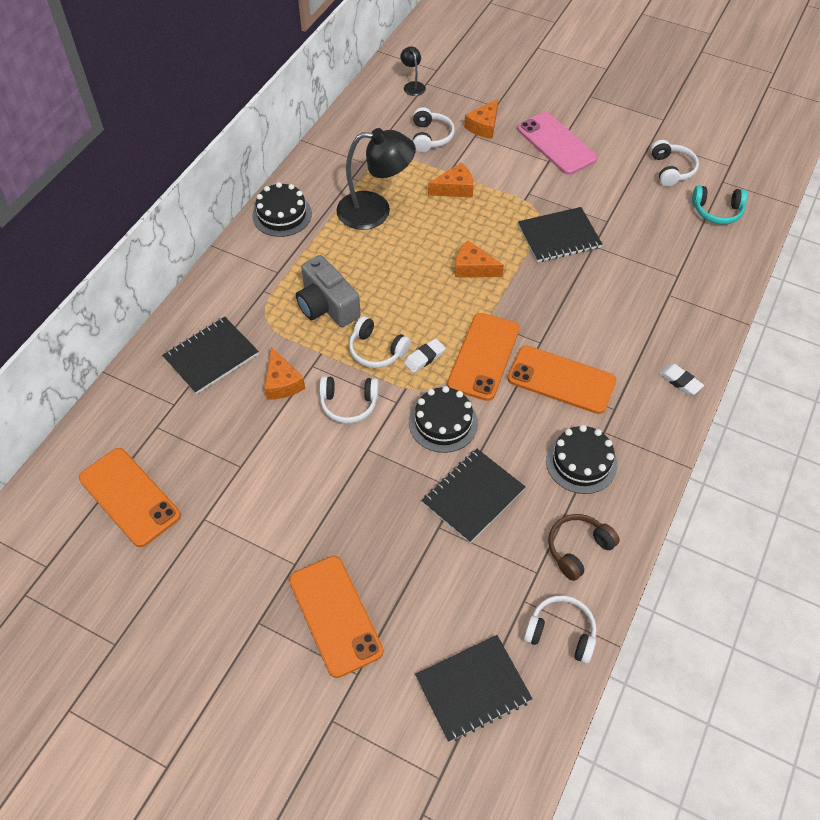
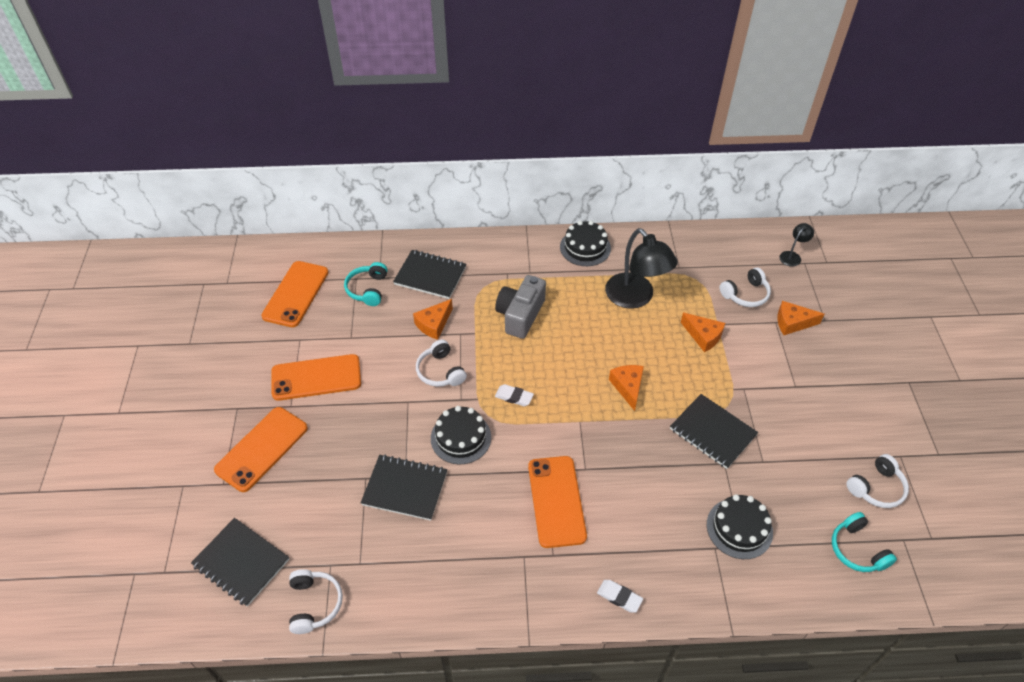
camera: 60 degrees right, 5 degrees down
white headphones [349,316,411,368] -> none
orange phone [447,313,520,401] -> orange phone moved to [271,354,361,401]
pink phone [517,112,598,175] -> none
black cake [546,425,617,494] -> black cake moved to [707,494,773,559]
brown headphones [548,514,620,581] -> none
white eraser [659,364,704,395] -> white eraser turned 75 degrees counterclockwise [597,580,643,613]
none -> turquoise headphones [344,262,388,306]

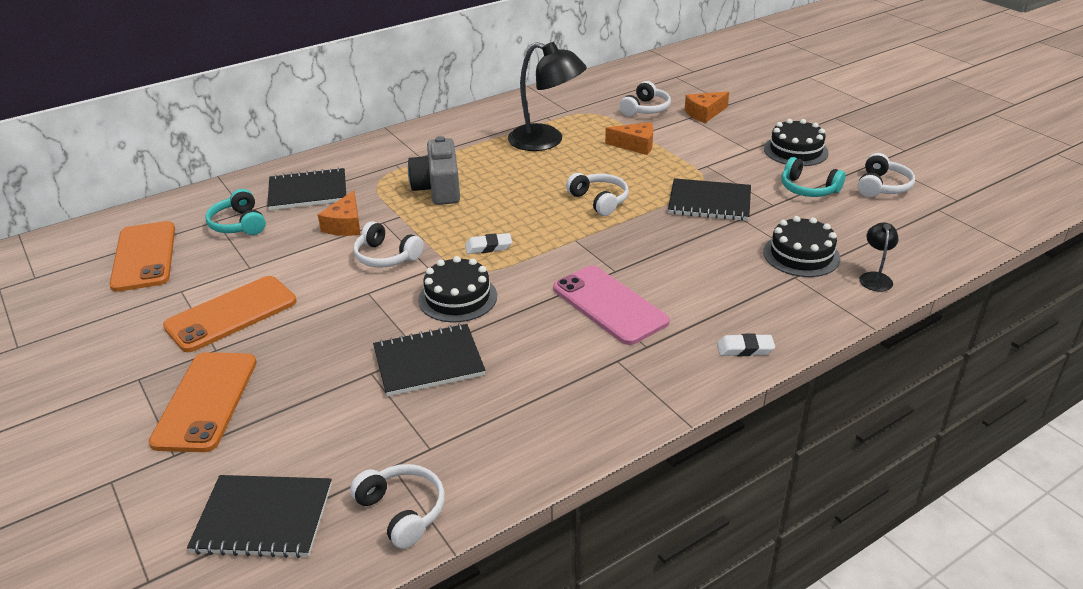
camera: 30 degrees left, 15 degrees down
orange phone [528,456,587,548] -> pink phone [553,265,670,345]
black cake [560,221,611,266] -> black cake moved to [764,119,829,166]
orange cheese [609,365,644,411] -> white headphones [566,173,629,216]
black lamp [779,223,814,267] -> black lamp moved to [859,222,899,291]
turquoise headphones [832,512,897,572] -> turquoise headphones moved to [782,157,845,197]

